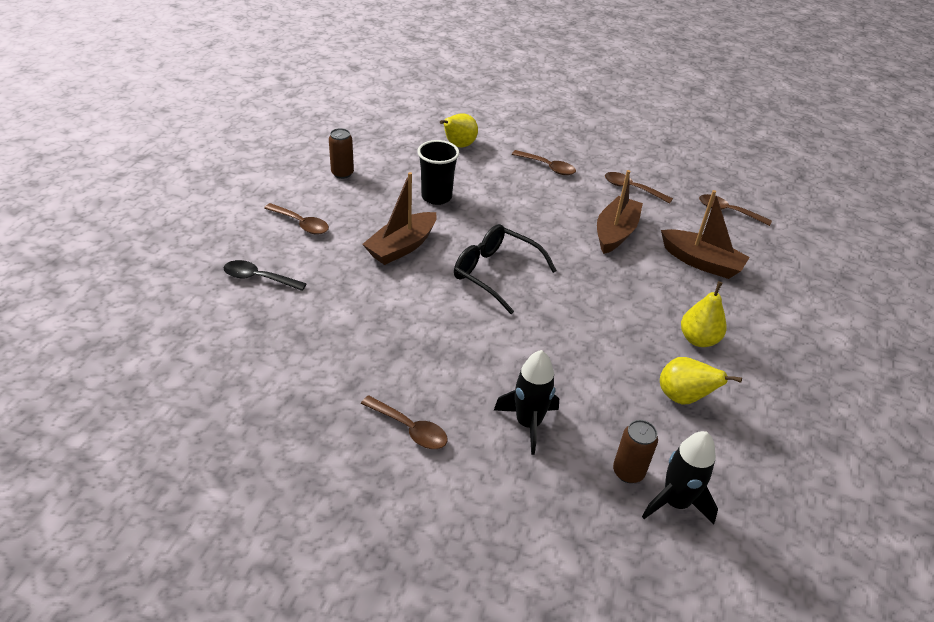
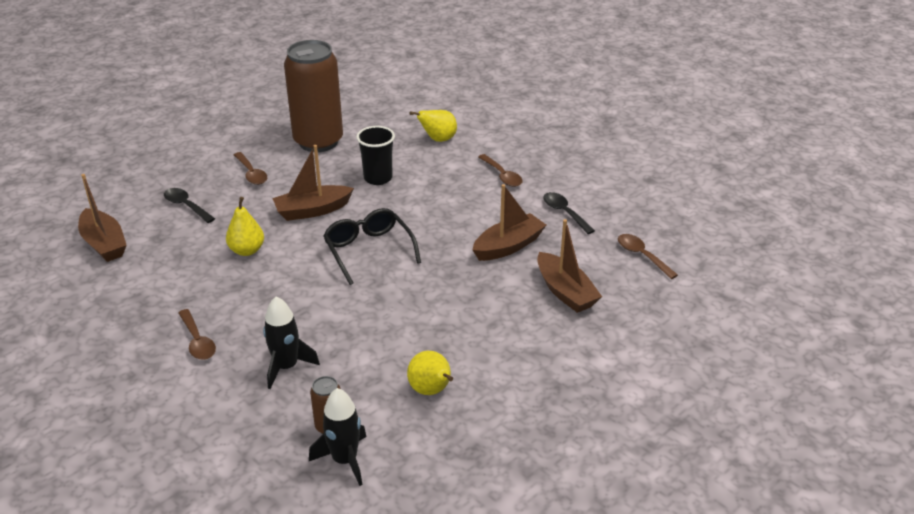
camera: 30 degrees right, 5 degrees down
brown can [329,128,354,179] -> brown can [284,40,343,152], size x2.43
brown spoon [605,172,673,204] -> black spoon [543,192,595,234]
yellow pear [681,281,726,347] -> yellow pear moved to [226,197,264,256]
none -> brown boat [78,174,127,262]

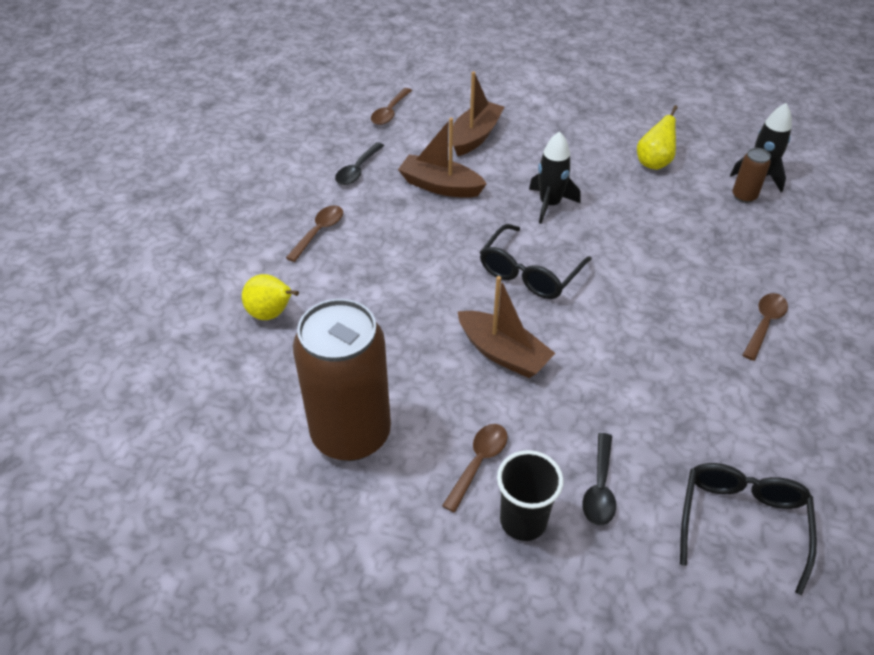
camera: 120 degrees left, 10 degrees up
brown boat [78,174,127,262] -> black glasses [680,463,817,595]
yellow pear [226,197,264,256] -> none
black rocket [263,296,320,389] -> black rocket moved to [529,131,580,224]
black cup [356,126,395,185] -> black cup moved to [497,450,564,541]

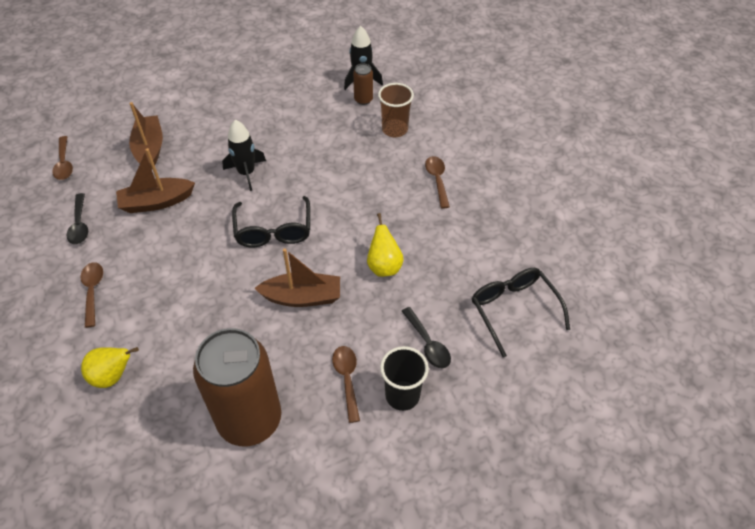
camera: 40 degrees left, 5 degrees up
yellow pear [637,105,678,170] -> yellow pear moved to [367,213,404,277]
none -> brown cup [378,83,414,137]

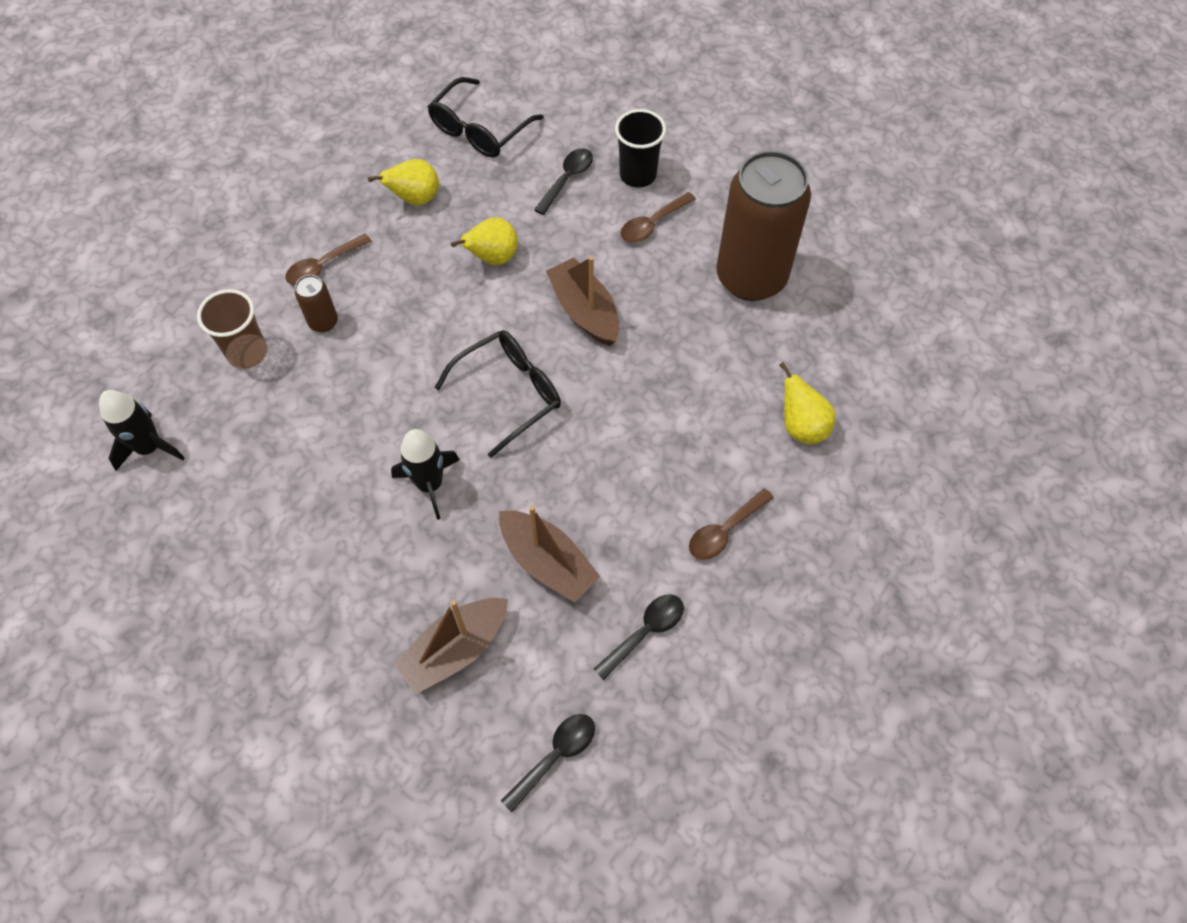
camera: 120 degrees left, 10 degrees up
brown spoon [52,136,73,180] -> black spoon [501,714,595,812]
brown can [353,63,373,105] -> brown can moved to [295,275,338,332]
none -> yellow pear [368,159,439,206]

